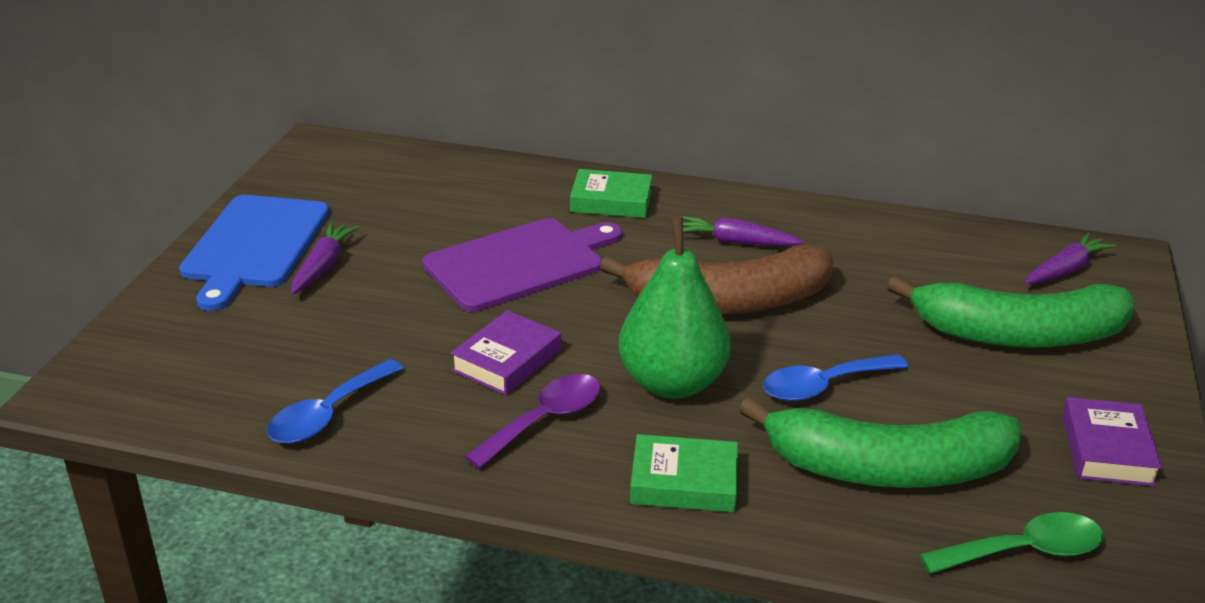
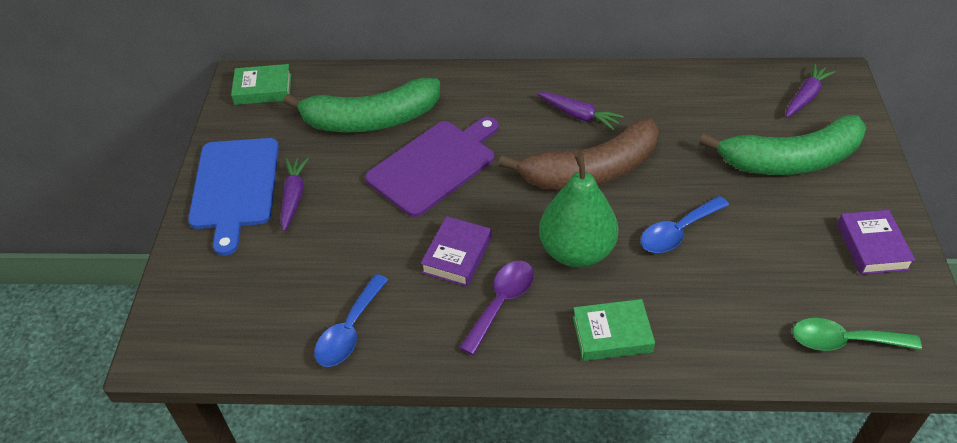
camera: 10 degrees left, 15 degrees up
green book [570,169,652,218] -> green book moved to [231,64,291,105]
purple carrot [683,216,804,246] -> purple carrot turned 150 degrees counterclockwise [537,92,624,130]
green banana [739,397,1021,488] -> green banana moved to [283,78,440,132]
green spoon [919,512,1104,574] -> green spoon turned 150 degrees counterclockwise [793,318,922,351]

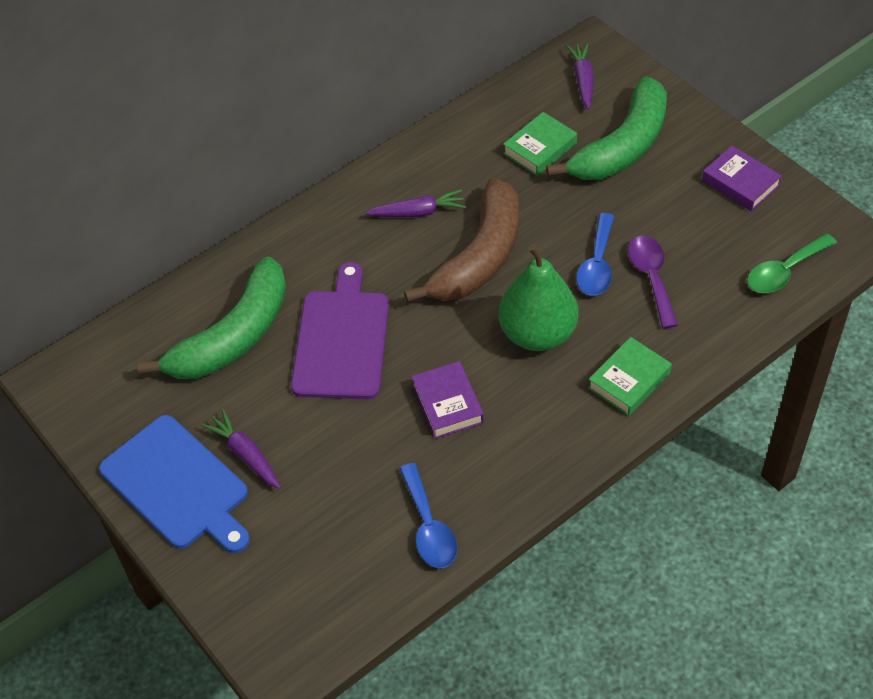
camera: 40 degrees left, 5 degrees up
green book [231,64,291,105] -> green book moved to [503,112,577,176]
purple spoon [459,261,534,355] -> purple spoon moved to [628,236,678,329]

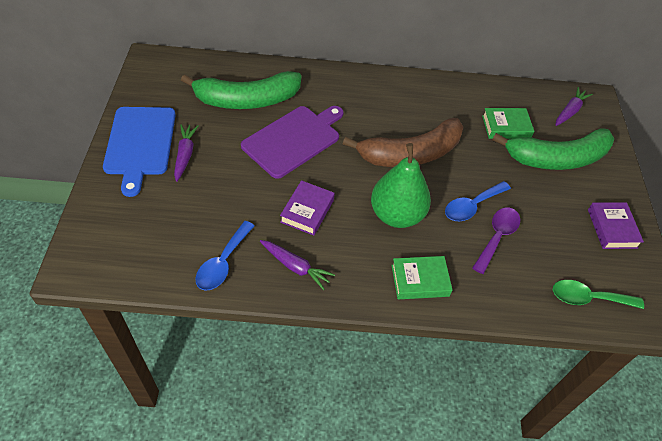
camera: 35 degrees right, 0 degrees up
purple carrot [365,189,466,217] -> purple carrot moved to [260,240,335,290]

